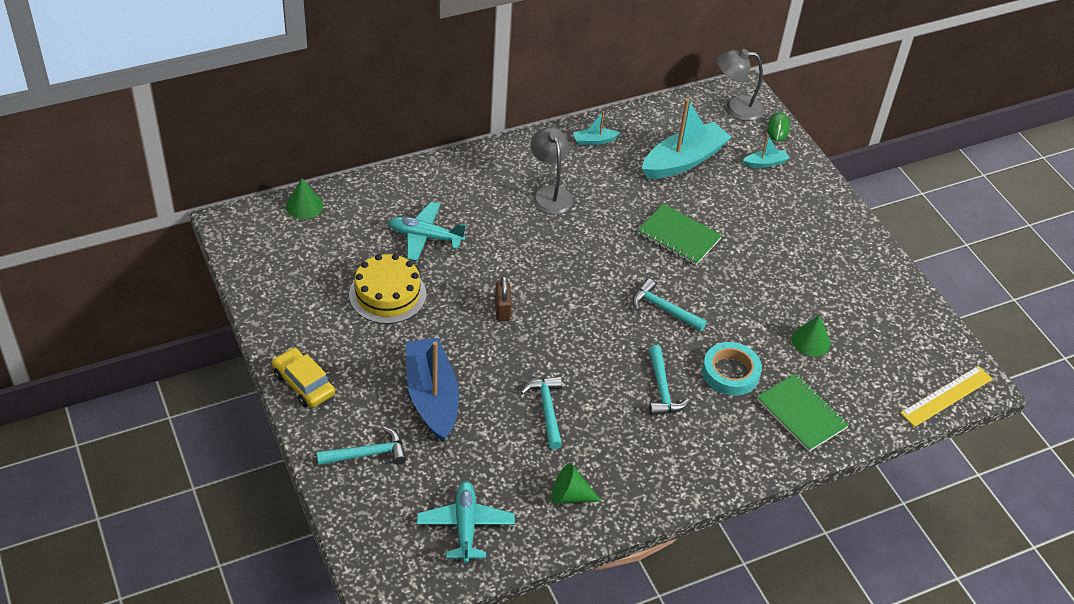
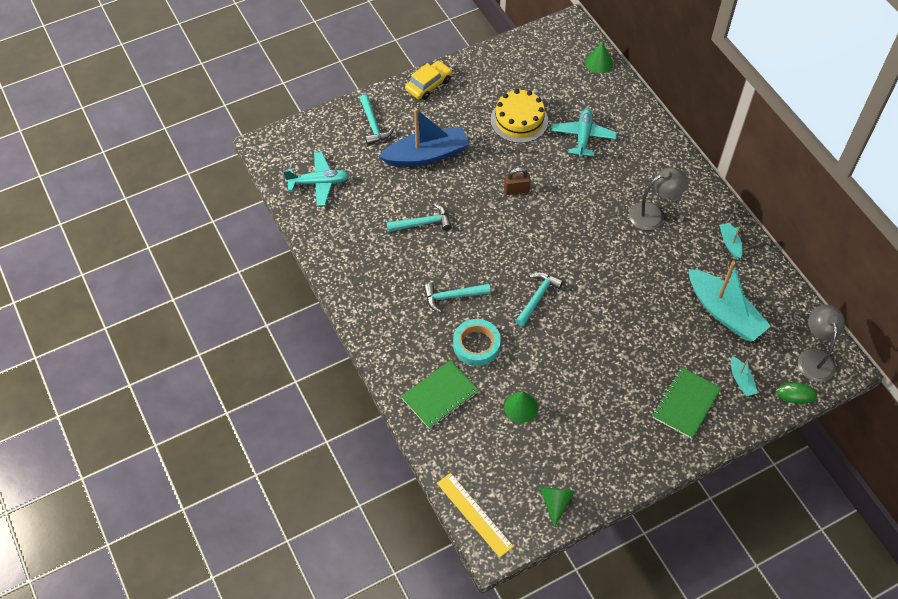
camera: 90 degrees right, 10 degrees up
green cone [551,463,601,504] -> green cone moved to [540,487,575,528]
green notebook [637,204,722,265] -> green notebook moved to [652,367,721,439]

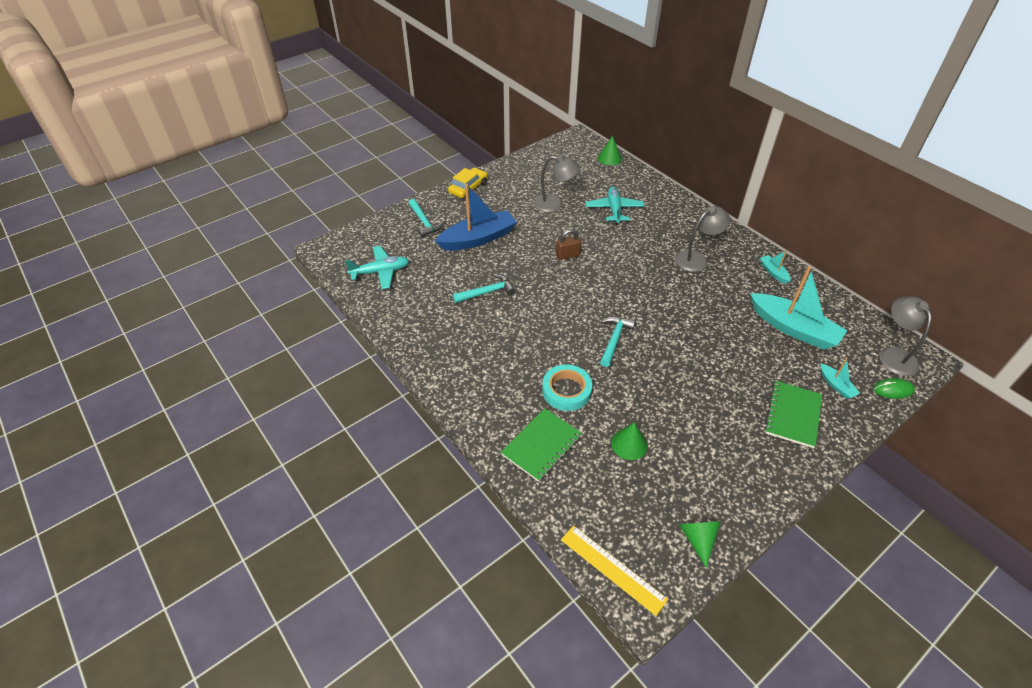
camera: 10 degrees left, 10 degrees down
turquoise hammer [424,283,491,313] -> none
yellow cake [491,89,548,143] -> grey lamp [533,155,580,213]

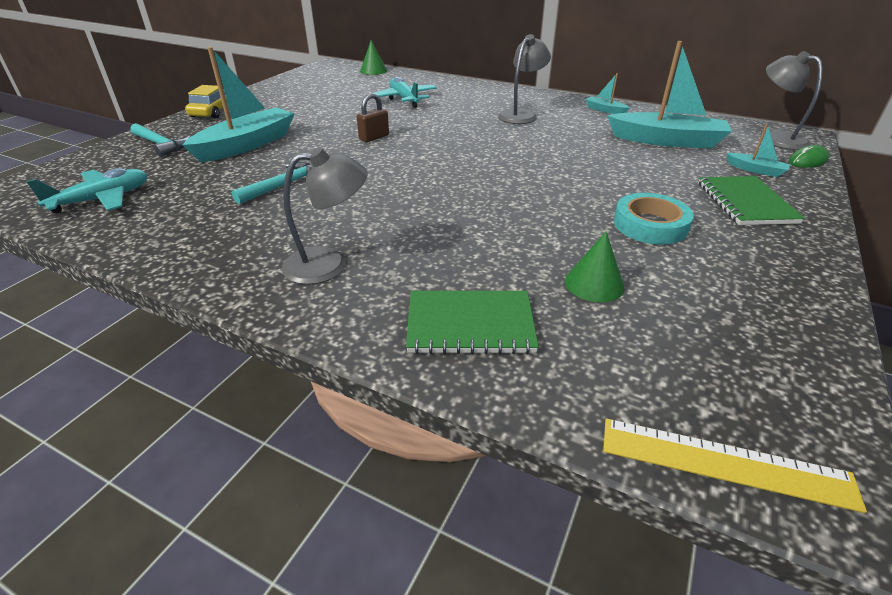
camera: 25 degrees left, 10 degrees down
blue boat [435,184,517,251] -> turquoise boat [182,47,295,162]
green notebook [501,408,582,482] -> green notebook turned 75 degrees clockwise [406,291,539,354]
grey lamp [533,155,580,213] -> grey lamp moved to [282,147,368,285]
turquoise tape [542,364,592,411] -> turquoise tape moved to [614,193,694,244]
turquoise hammer [600,316,635,367] -> none
green cone [679,521,721,568] -> none

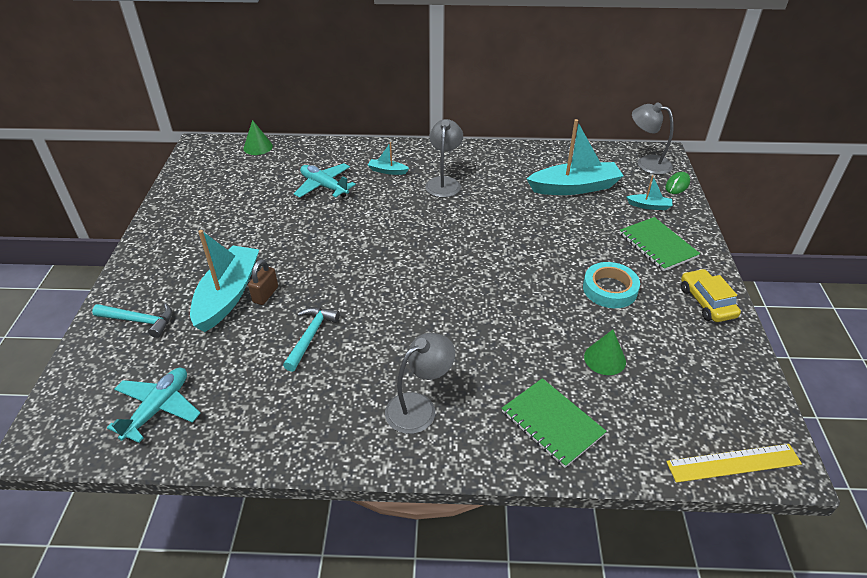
camera: 25 degrees left, 5 degrees up
yellow car [185,85,227,119] -> yellow car moved to [681,269,741,322]
brown padlock [357,93,389,142] -> brown padlock moved to [248,259,278,305]
green notebook [406,291,539,354] -> green notebook turned 75 degrees clockwise [502,378,607,468]
turquoise boat [585,73,630,114] -> turquoise boat moved to [368,142,409,175]

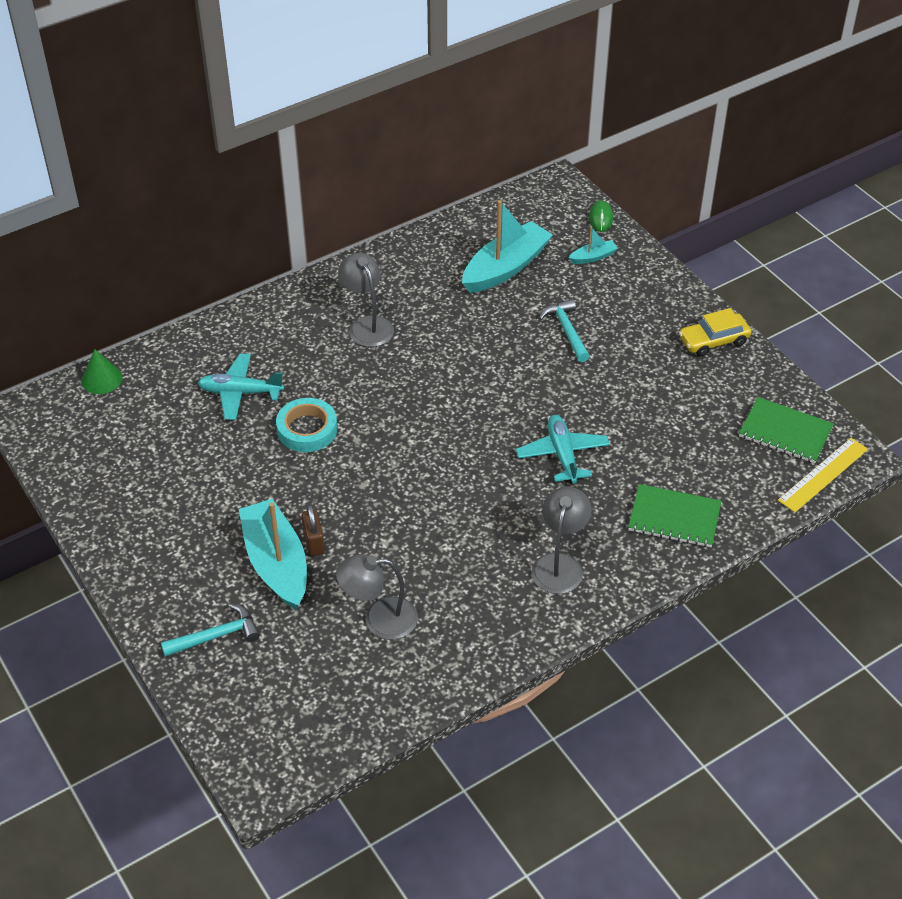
camera: 35 degrees left, 5 degrees up
turquoise plane [107,368,201,443] -> turquoise plane moved to [516,415,610,484]
turquoise hammer [283,307,340,372] -> turquoise hammer moved to [539,299,590,362]
turquoise boat [368,142,409,175] -> none
turquoise tape [583,262,640,308] -> turquoise tape moved to [276,398,337,452]
green cone [584,330,626,375] -> none
green notebook [620,217,700,271] -> green notebook moved to [739,397,834,463]
grey lamp [632,102,674,175] -> grey lamp moved to [336,554,418,640]
yellow car [681,269,741,322] -> yellow car turned 60 degrees counterclockwise [679,308,752,357]

